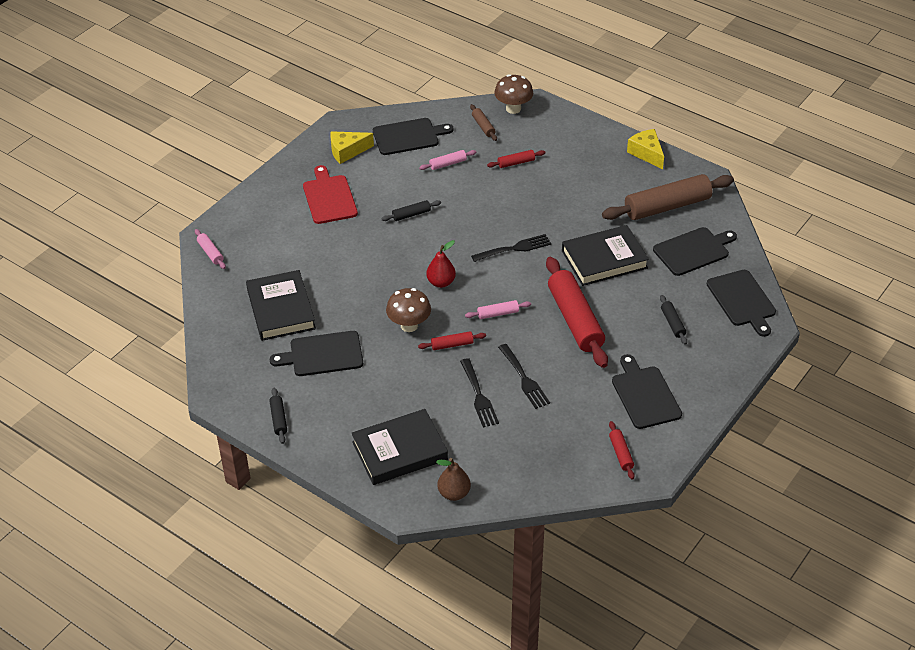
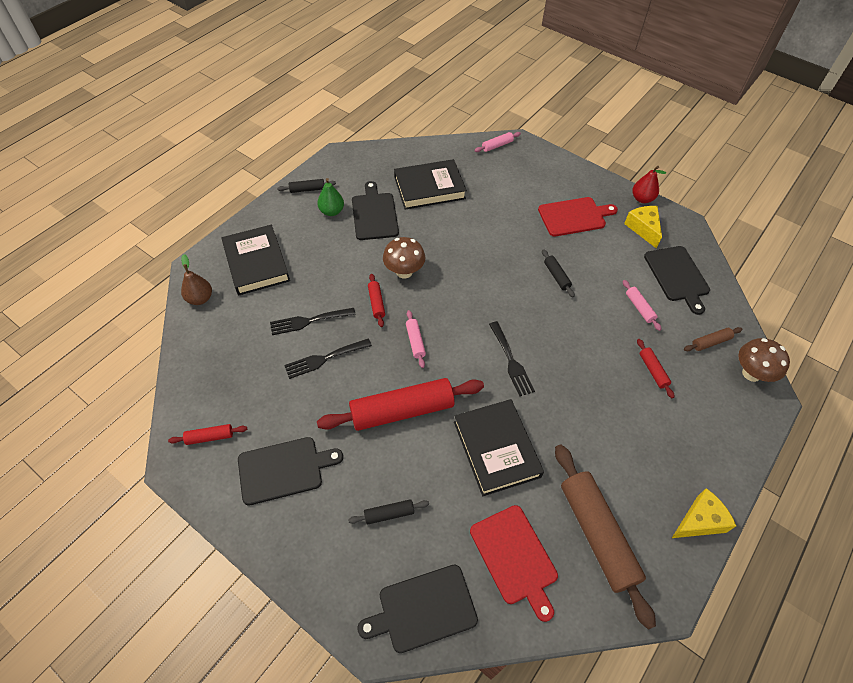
camera: 90 degrees right, 10 degrees up
red pear [426,240,456,288] -> red pear moved to [632,166,666,203]
black cutting board [653,227,737,276] -> red cutting board [470,505,558,622]
none -> green pear [317,178,344,216]

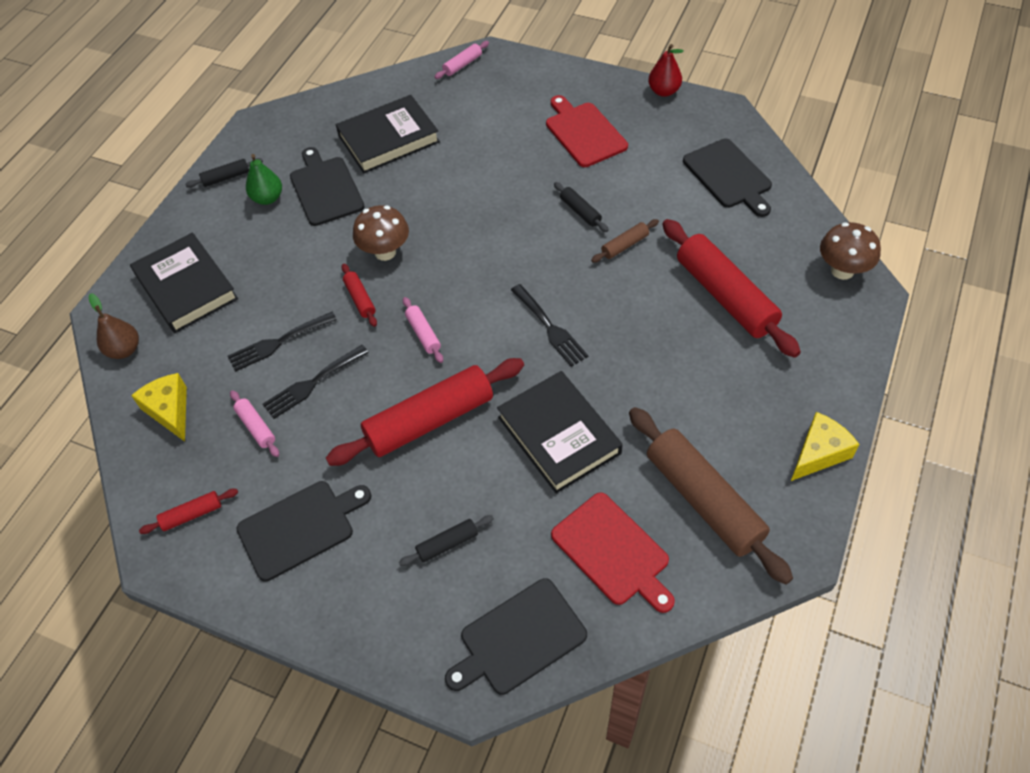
camera: 10 degrees left, 0 degrees up
red cutting board [538,197,618,237] -> red cutting board turned 90 degrees counterclockwise [546,95,628,167]
pink rolling pin [623,280,662,331] -> pink rolling pin moved to [230,390,279,457]
yellow cheese [624,206,662,249] -> yellow cheese moved to [131,373,187,442]
red rolling pin [637,339,674,398] -> red rolling pin [663,219,801,358], size x2.28
brown rolling pin [684,327,742,351] -> brown rolling pin moved to [591,219,659,263]

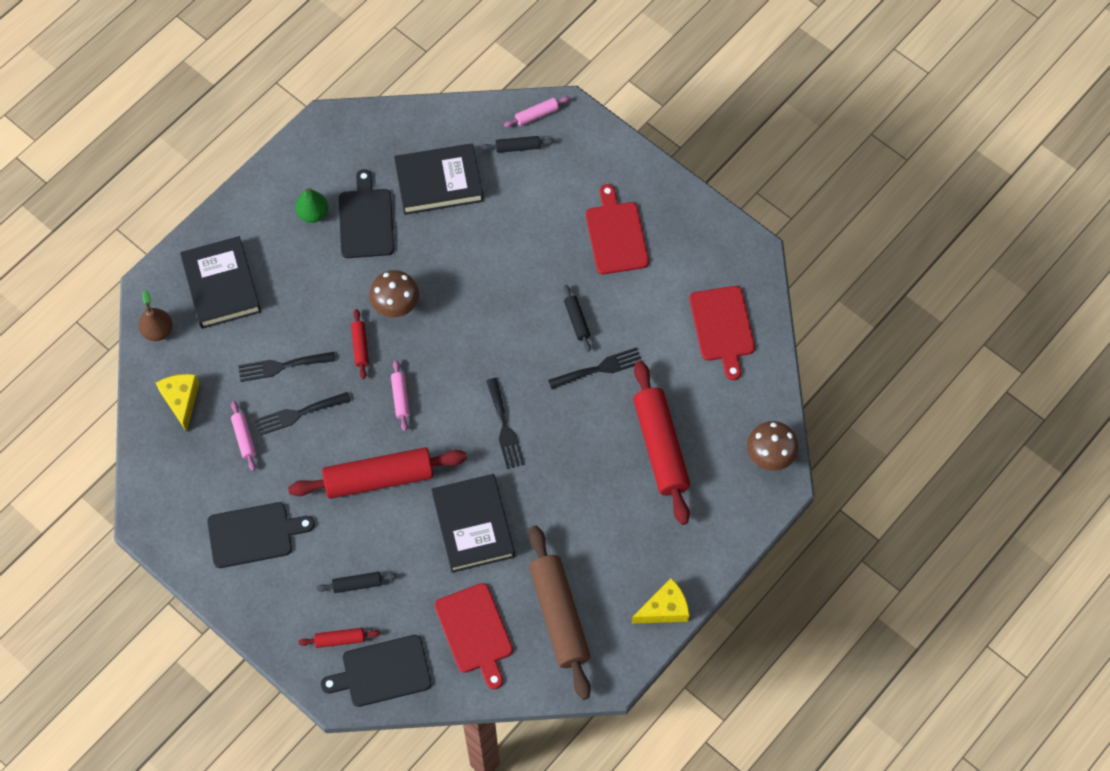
camera: 15 degrees right, 10 degrees up
red rolling pin [139,489,238,534] -> red rolling pin moved to [298,628,380,648]
black rolling pin [185,158,263,188] -> black rolling pin moved to [481,136,554,153]
brown rolling pin [591,219,659,263] -> black fork [548,347,642,389]
red pear [648,44,684,97] -> none
black cutting board [683,139,772,217] -> red cutting board [690,286,755,380]

